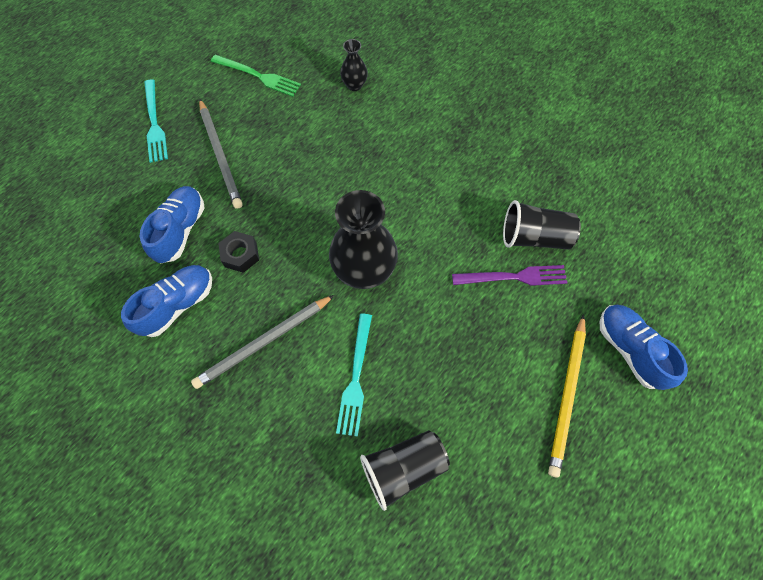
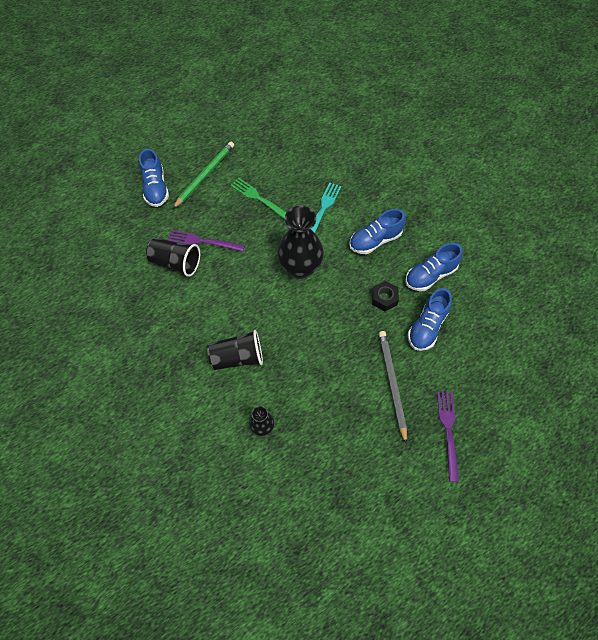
camera: 165 degrees left, 5 degrees down
turquoise fork [144,79,168,163] -> purple fork [437,391,459,482]
grey pencil [191,295,334,389] -> blue shoe [349,209,406,254]
green fork [211,55,301,97] -> green fork moved to [230,178,287,219]
black cup [360,430,450,511] -> black cup moved to [207,330,263,370]
yellow pencil [548,314,586,478] -> green pencil [173,142,234,209]

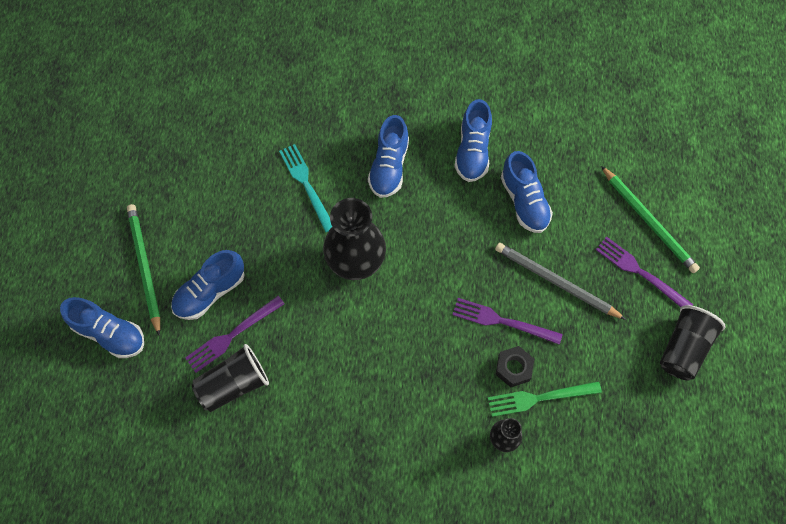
camera: 50 degrees left, 5 degrees up
black cup [207,330,263,370] -> black cup moved to [660,305,726,381]
green fork [230,178,287,219] -> green fork moved to [488,381,602,417]
black nut [372,281,399,311] -> black nut moved to [495,346,534,387]
none -> blue shoe [171,250,245,320]
none -> purple fork [452,298,562,345]
none -> green pencil [601,166,700,273]

